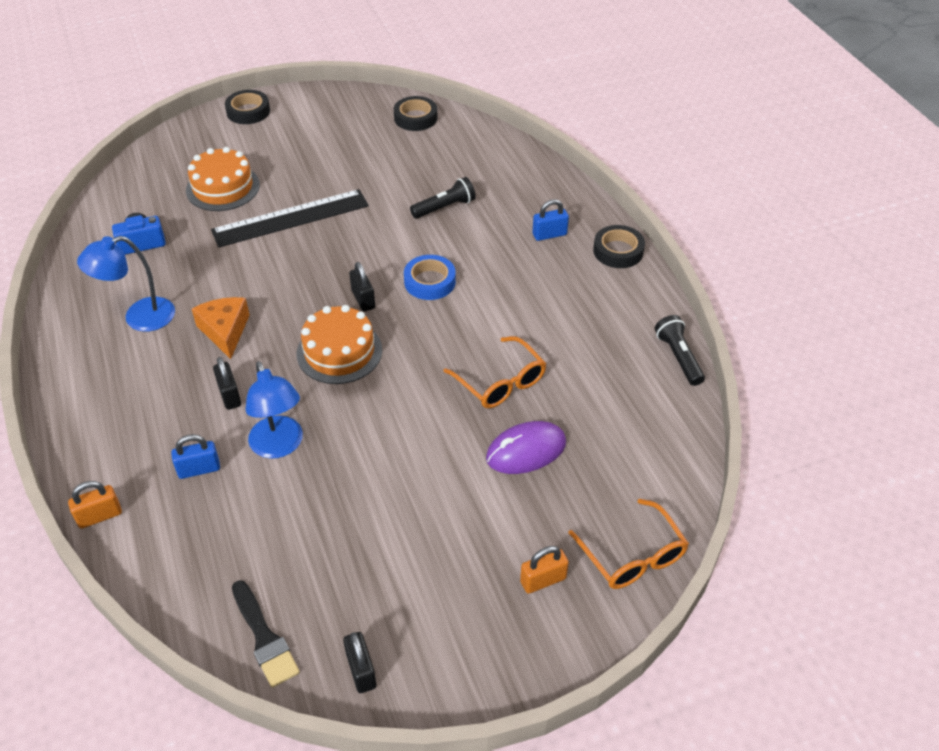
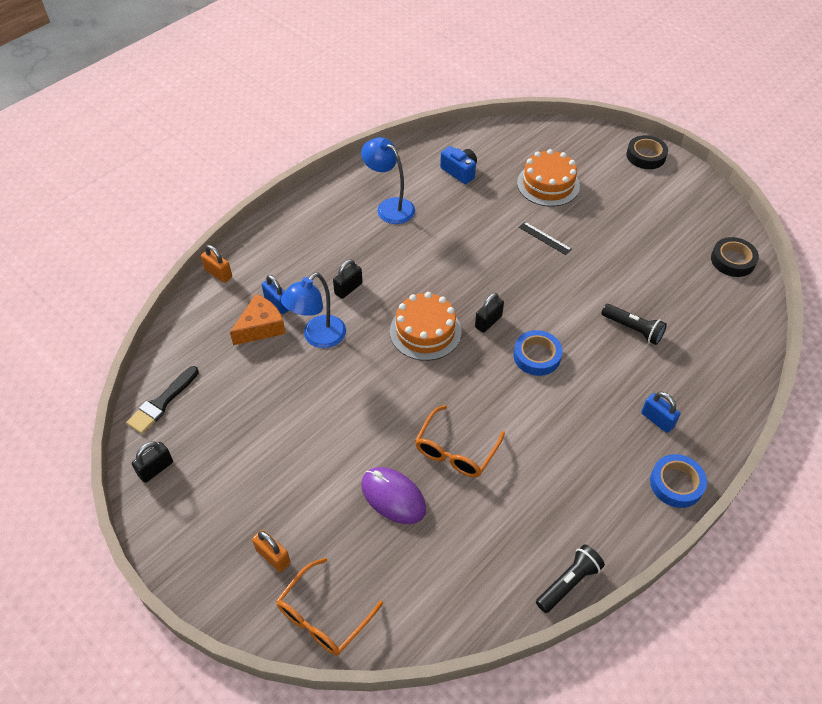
camera: 65 degrees right, 5 degrees up
orange cheese [192,297,250,359] -> orange cheese moved to [230,294,286,345]
black ruler [211,189,369,247] -> black ruler [519,222,572,255], size x0.43
black tape [593,225,645,268] -> blue tape [650,454,707,508]

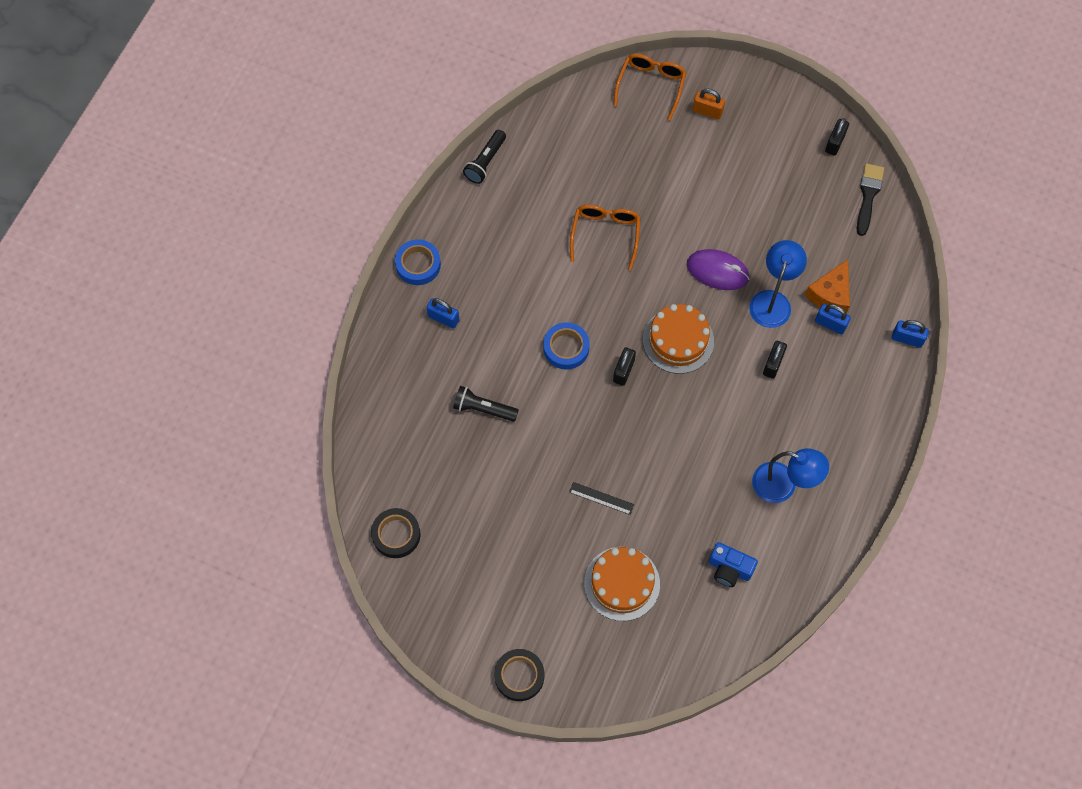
camera: 160 degrees right, 15 degrees up
orange padlock [201,245,232,283] -> blue padlock [892,320,929,348]
purple mouse [361,467,426,524] -> purple mouse moved to [687,249,749,290]

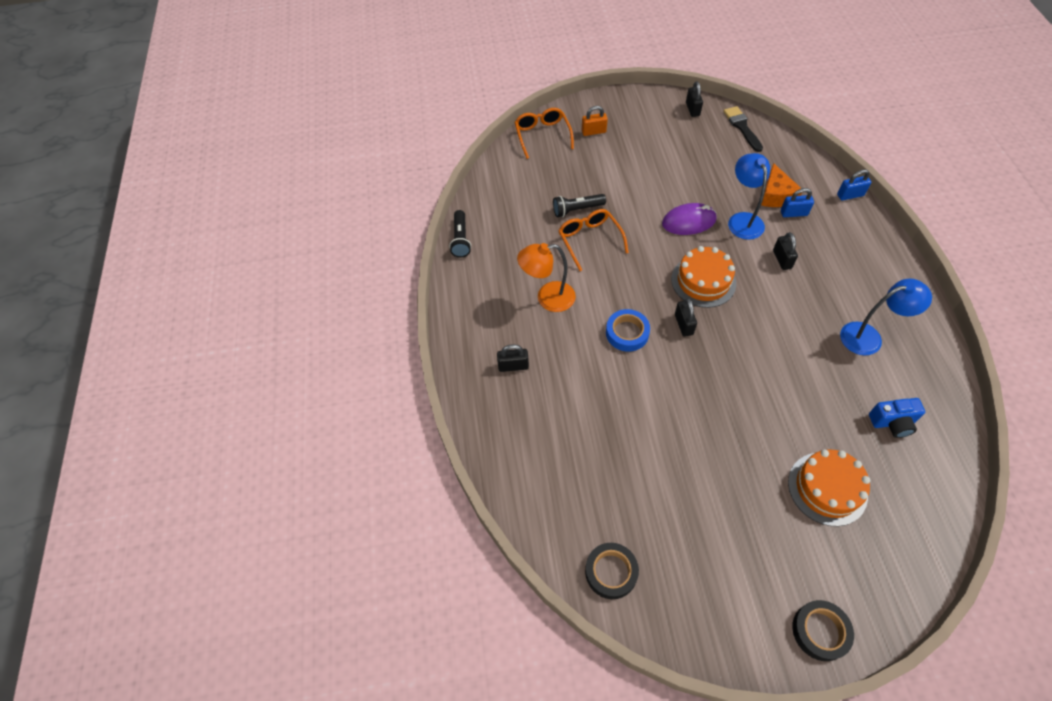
camera: 30 degrees left, 10 degrees down
blue tape [395,239,441,285] -> none
blue padlock [426,298,459,329] -> black padlock [497,344,529,372]
black flashlight [453,386,519,422] -> black flashlight moved to [553,194,606,217]
black ruler [569,482,634,515] -> none
none -> orange lamp [517,243,576,312]

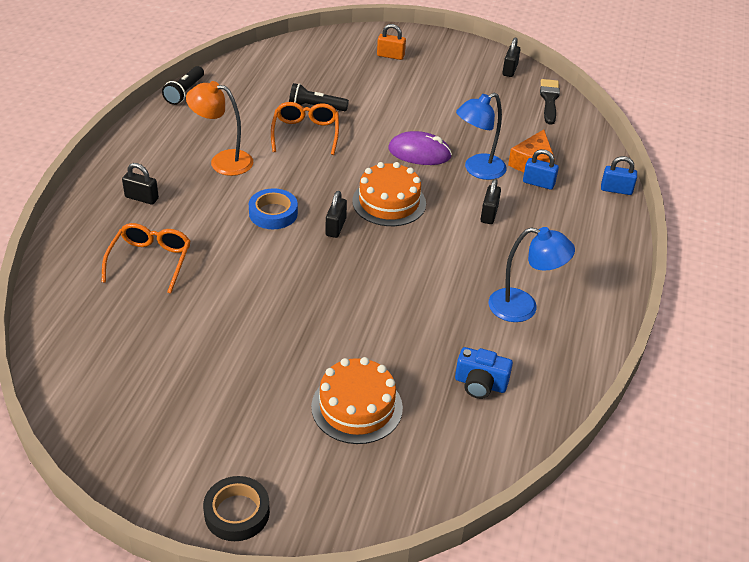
camera: 20 degrees right, 15 degrees down
orange glasses [514,108,574,159] -> orange glasses moved to [102,223,191,294]
black tape [585,543,639,599] -> none
blue lamp [728,153,770,240] -> blue lamp turned 135 degrees counterclockwise [456,93,507,180]

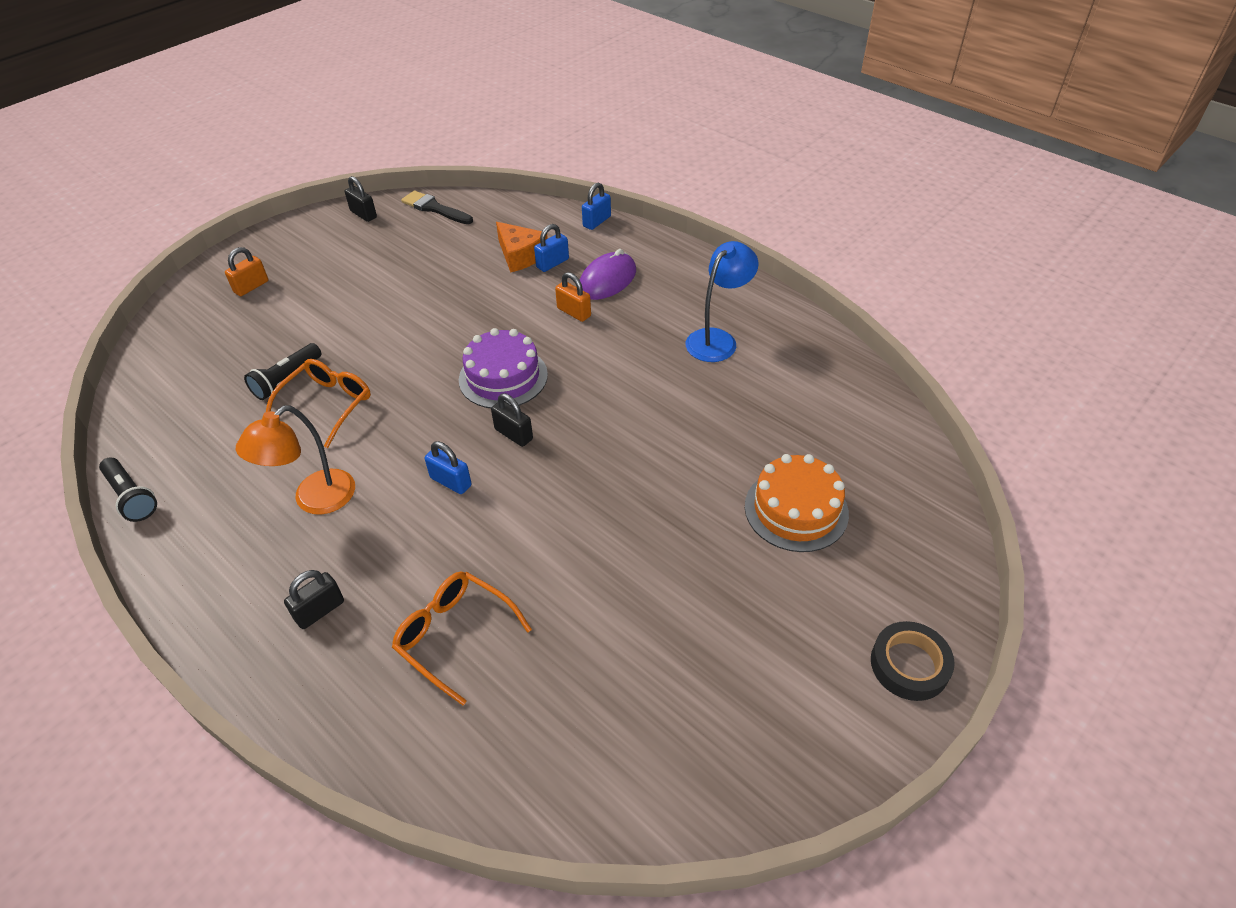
camera: 60 degrees left, 5 degrees up
blue tape [249,188,298,229] -> blue padlock [425,441,472,494]
orange glasses [271,102,339,155] -> orange glasses turned 90 degrees clockwise [266,359,371,448]
orange cake [352,162,426,226] -> purple cake [459,328,548,408]
purple mouse [388,131,452,165] -> purple mouse moved to [580,249,636,300]
blue camera [455,347,513,399] -> none
blue lamp [456,93,507,180] -> none
black padlock [481,178,501,224] -> orange padlock [555,272,591,322]

